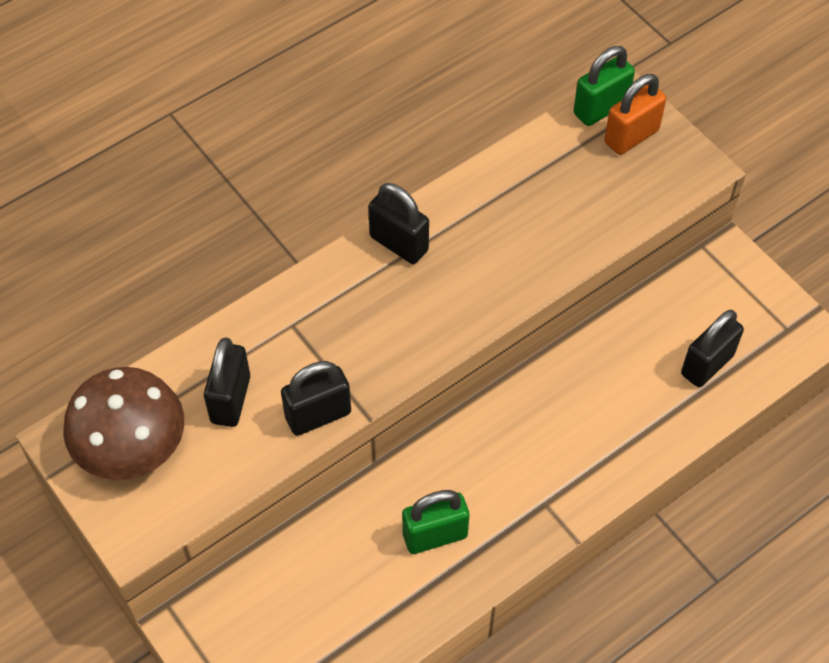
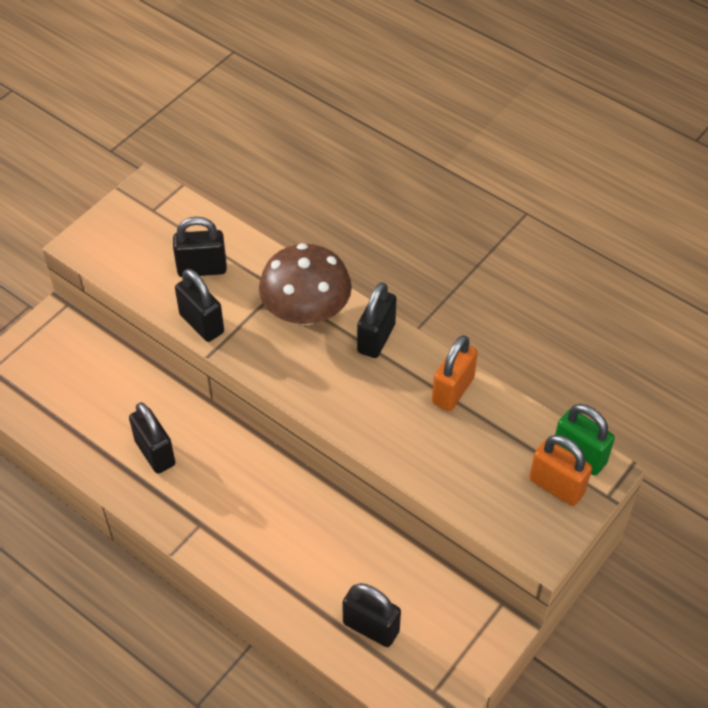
camera: 75 degrees right, 5 degrees down
brown mushroom [63,367,184,480] -> brown mushroom moved to [259,243,352,325]
green padlock [402,490,469,554] -> black padlock [129,402,175,474]
none -> orange padlock [432,335,478,411]

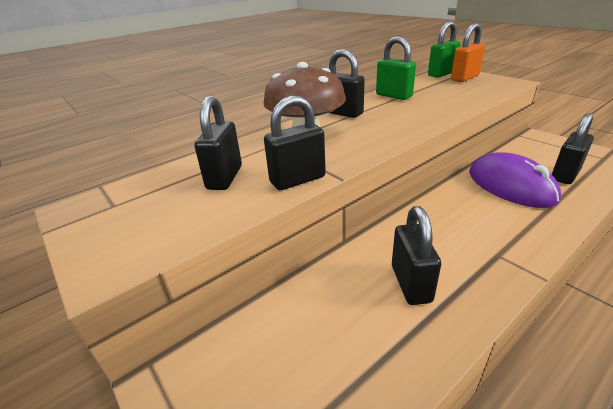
camera: 75 degrees left, 20 degrees down
black padlock [129,402,175,474] -> black padlock turned 75 degrees counterclockwise [392,206,441,305]
orange padlock [432,335,478,411] -> green padlock [376,36,416,100]
none -> purple mouse [469,152,561,208]

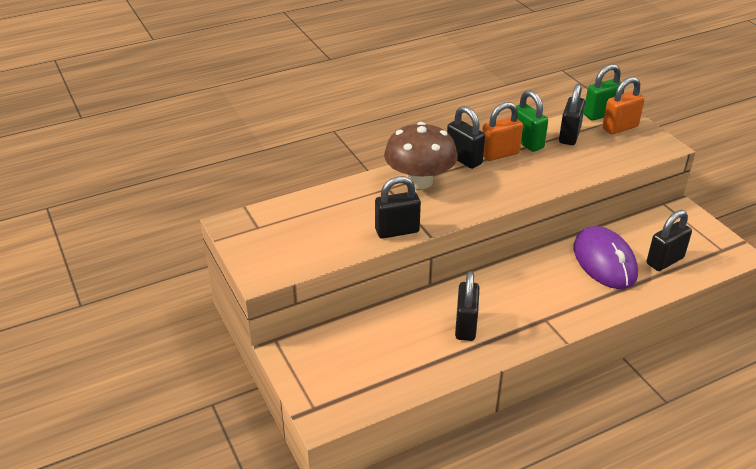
camera: 10 degrees right, 5 degrees up
black padlock [195,96,242,190] -> black padlock moved to [559,84,585,145]
none -> orange padlock [482,102,523,161]

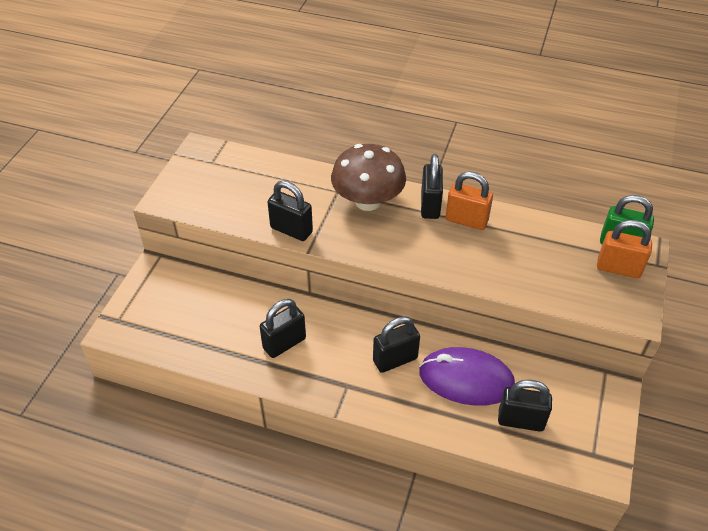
camera: 45 degrees right, 10 degrees up
green padlock [516,90,548,152] -> none
black padlock [559,84,585,145] -> black padlock moved to [373,316,420,373]
purple mouse [574,226,638,289] -> purple mouse turned 75 degrees clockwise [419,347,515,406]

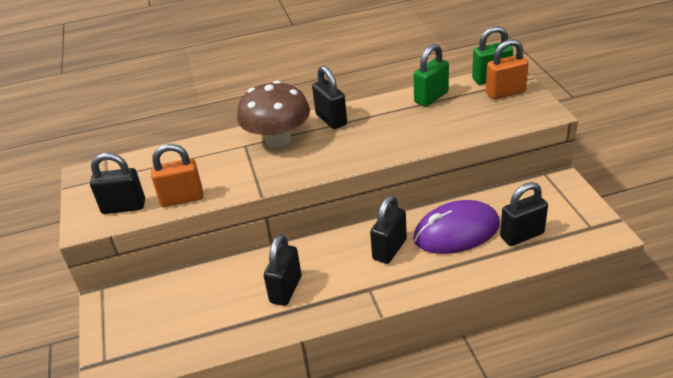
camera: 30 degrees left, 10 degrees down
black padlock [267,181,313,241] -> black padlock moved to [90,153,145,214]
orange padlock [446,172,493,230] -> orange padlock moved to [151,144,203,207]
none -> green padlock [413,44,449,107]

